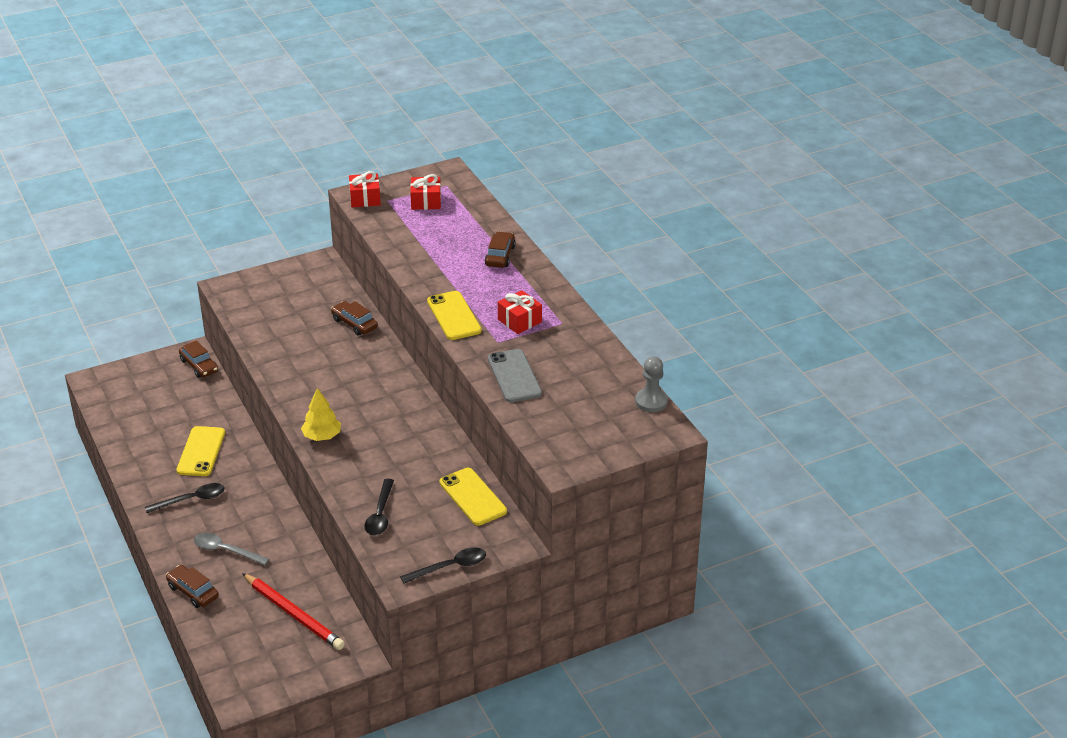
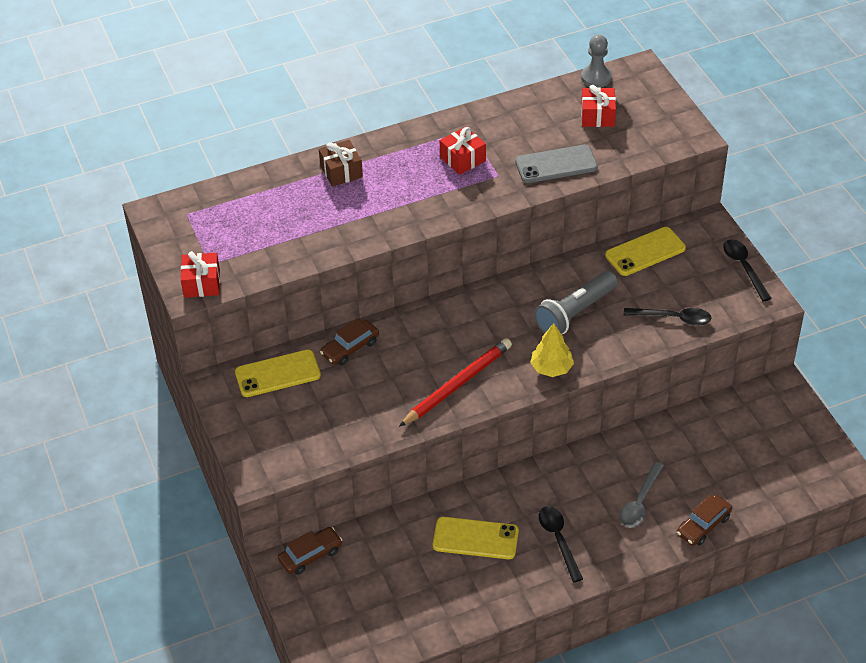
camera: 85 degrees left, 10 degrees up
red pencil [242,573,345,650] -> red pencil moved to [399,338,512,427]
red gift [410,174,441,210] -> red gift moved to [581,85,616,127]
yellow phone [427,291,482,340] -> yellow phone moved to [235,350,321,397]
brown car [485,231,516,268] -> brown gift [319,140,363,187]
none -> grey flashlight [534,271,618,334]

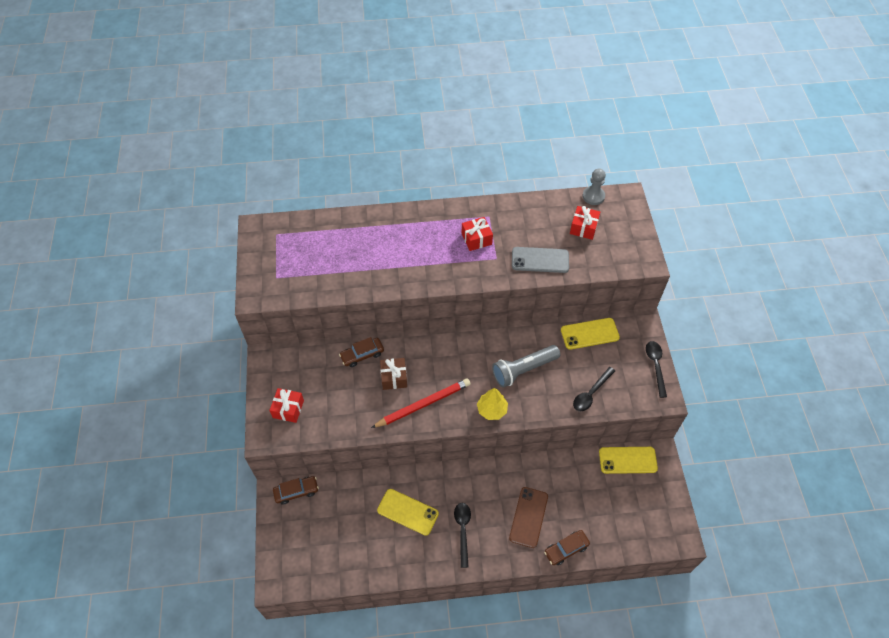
camera: 15 degrees right, 10 degrees up
red gift [181,251,220,298] -> red gift moved to [269,388,304,423]
yellow phone [235,350,321,397] -> yellow phone moved to [599,447,658,474]
brown gift [319,140,363,187] -> brown gift moved to [380,358,407,390]
grey spoon [620,462,664,528] -> brown phone [509,487,548,548]
black spoon [624,308,711,326] -> black spoon turned 105 degrees clockwise [573,367,615,411]

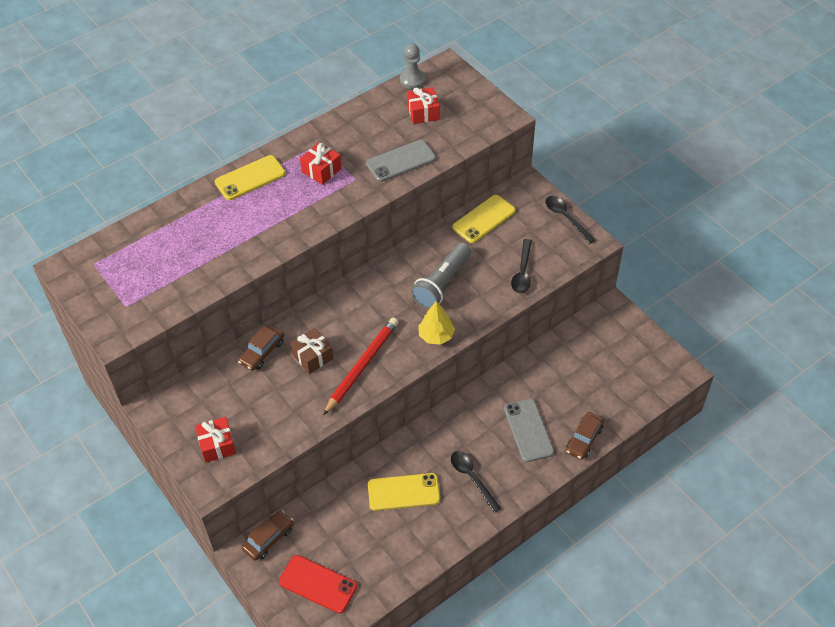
camera: 30 degrees left, 5 degrees down
brown phone [509,487,548,548] -> grey phone [504,399,554,462]
yellow phone [599,447,658,474] -> yellow phone moved to [215,155,286,200]
none -> red phone [279,555,357,613]

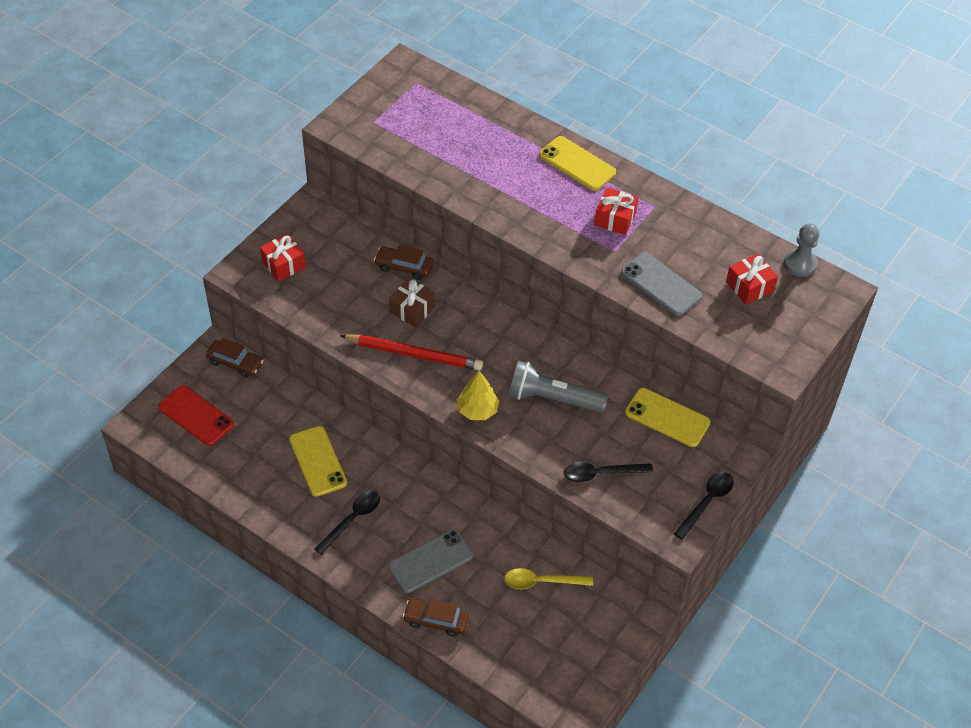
camera: 70 degrees right, 0 degrees up
red phone [279,555,357,613] -> red phone turned 60 degrees counterclockwise [158,385,234,446]
none -> yellow spoon [504,568,593,589]

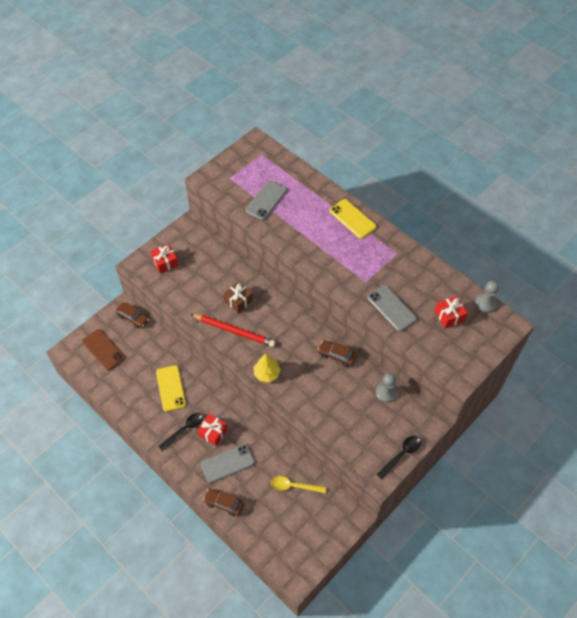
camera: 10 degrees right, 5 degrees up
red phone [158,385,234,446] -> brown phone [82,329,125,371]
brown car [374,245,434,280] -> brown car moved to [318,340,357,367]
grey flashlight [509,361,608,413] -> none
black spoon [564,462,653,482] -> none
red gift [594,187,639,235] -> red gift moved to [197,414,228,446]
yellow phone [625,388,710,447] -> grey pawn [376,373,397,403]
none -> grey phone [246,180,287,220]

